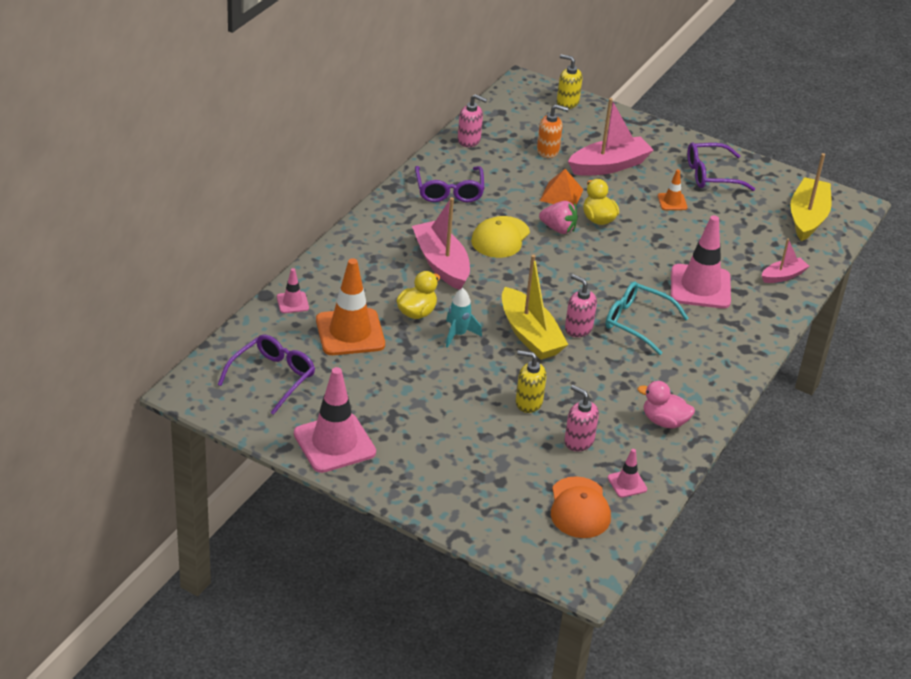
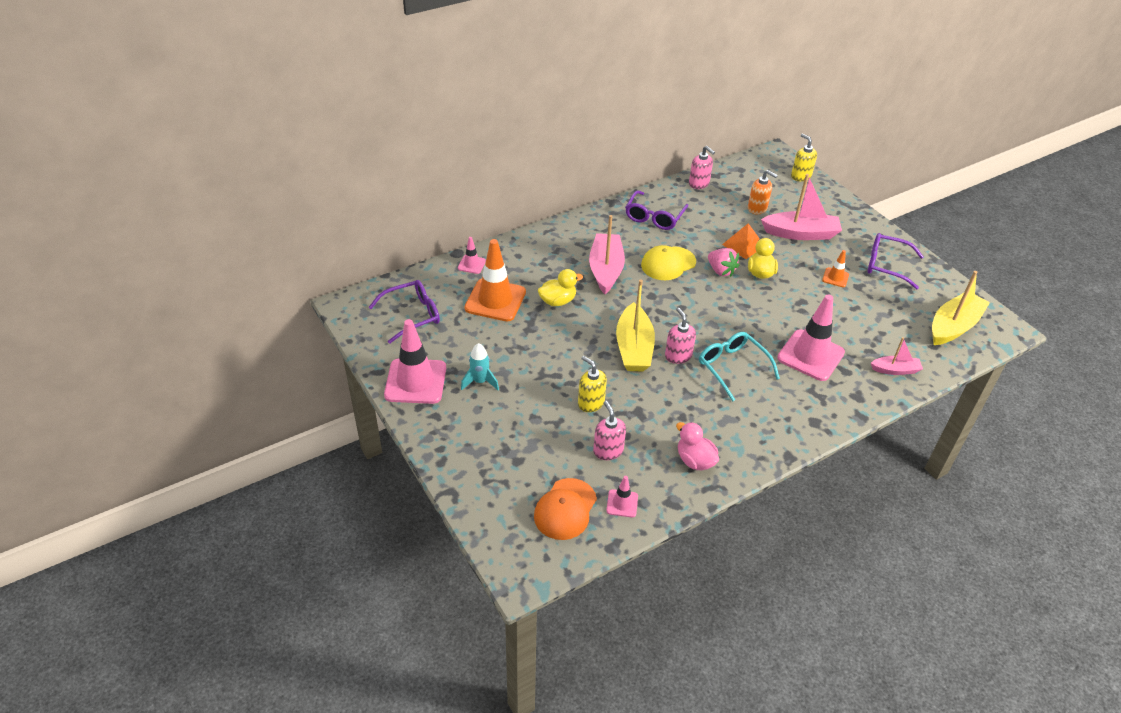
camera: 30 degrees right, 5 degrees up
turquoise rocket [446,288,482,348] -> turquoise rocket moved to [461,343,499,390]

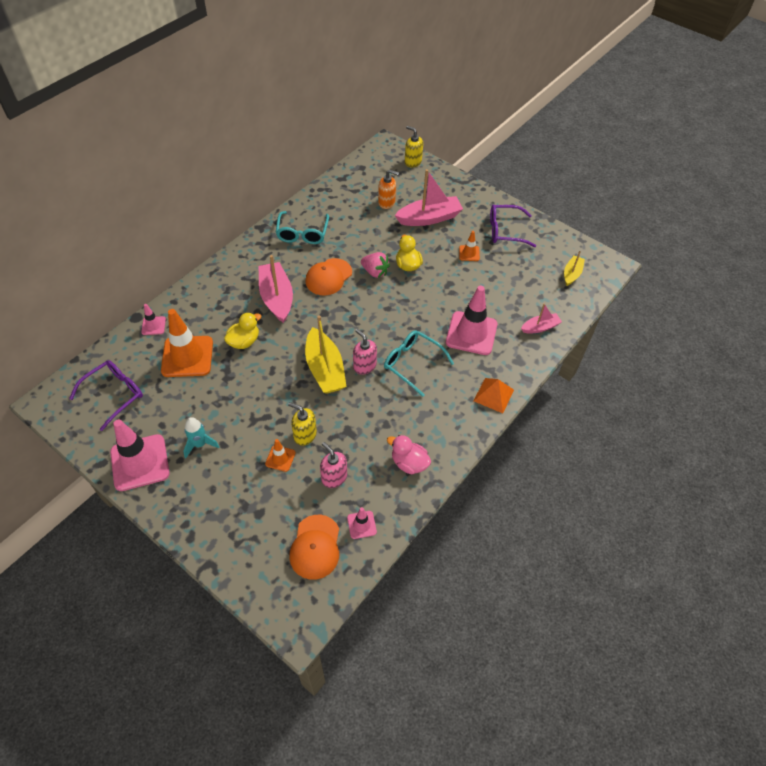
camera: 20 degrees left, 10 degrees up
purple glasses [625,190,688,230] -> turquoise glasses [276,211,329,244]
yellow cap [641,245,696,280] -> orange cap [305,258,352,295]
pink soap dispenser [689,146,715,189] -> none
orange pyramid [722,223,760,259] -> orange pyramid moved to [474,378,514,413]
yellow boat [932,271,990,345] -> yellow boat [564,251,585,286], size x0.56
none -> orange traffic cone [265,439,295,472]

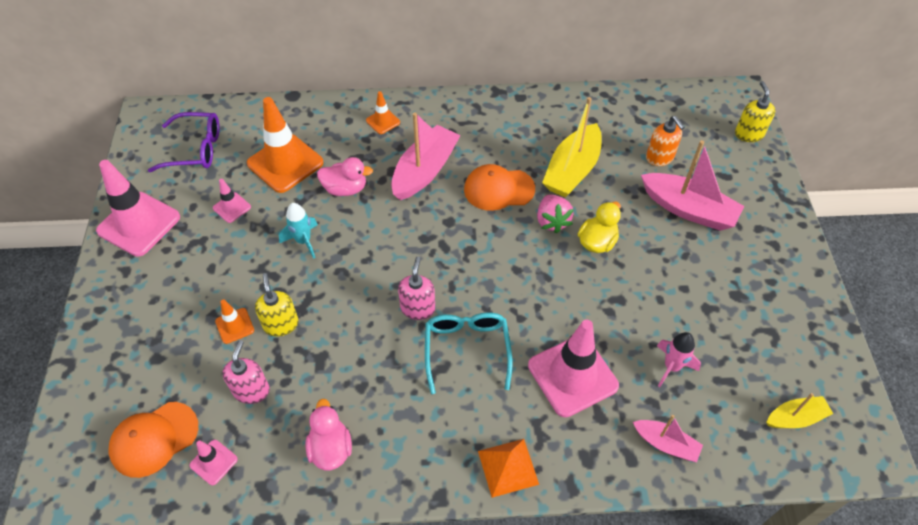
camera: 50 degrees right, 0 degrees up
pink traffic cone [141,304,166,335] -> pink traffic cone moved to [213,179,251,223]
turquoise rocket [183,417,219,458] -> turquoise rocket moved to [279,203,318,259]
yellow duck [224,312,261,349] -> pink duck [317,157,373,196]
turquoise glasses [276,211,329,244] -> none
yellow boat [305,315,347,394] -> yellow boat moved to [542,97,602,198]
orange traffic cone [459,231,480,261] -> orange traffic cone moved to [366,91,400,134]
purple glasses [490,205,536,247] -> none
none -> pink rocket [657,332,701,387]

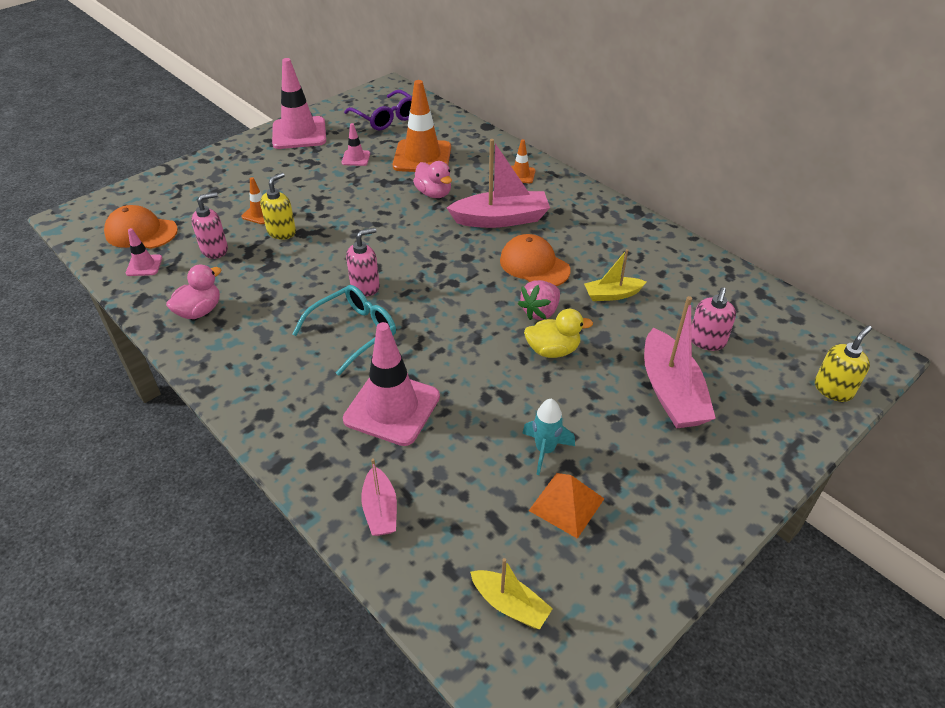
camera: 50 degrees right, 10 degrees down
turquoise rocket [279,203,318,259] -> turquoise rocket moved to [522,399,575,475]
orange pyramid [478,439,539,498] -> orange pyramid moved to [529,473,604,539]
yellow boat [542,97,602,198] -> yellow boat [584,249,646,301], size x0.56
orange soap dispenser [646,116,685,166] -> pink soap dispenser [691,287,736,351]
pink rocket [657,332,701,387] -> none

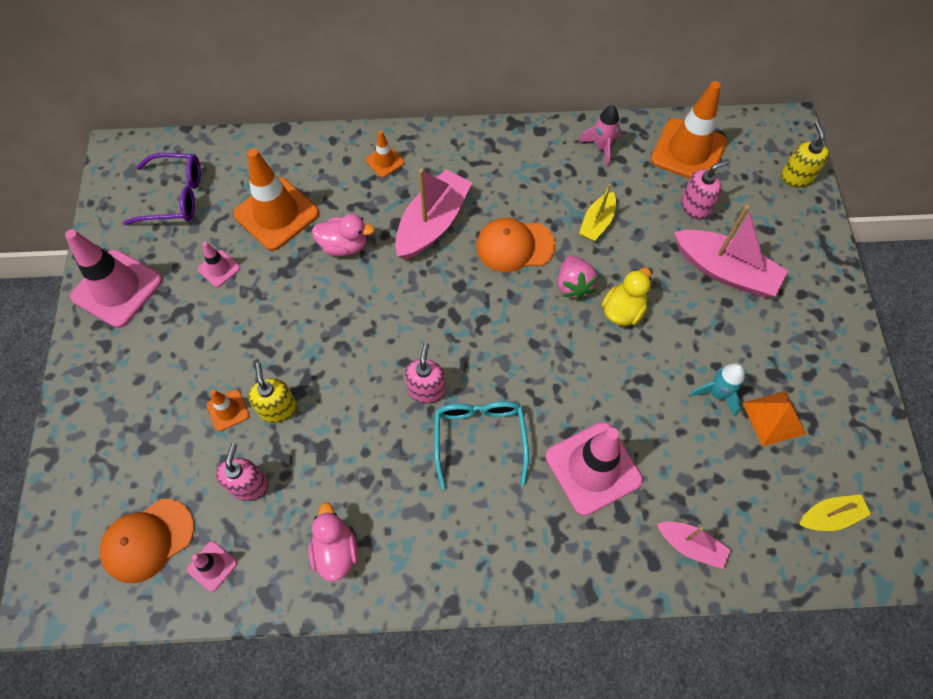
camera: 50 degrees left, 20 degrees up
pink soap dispenser [691,287,736,351] -> pink soap dispenser turned 90 degrees counterclockwise [681,159,730,220]
none -> pink rocket [579,105,621,167]
none -> orange traffic cone [651,81,727,179]

